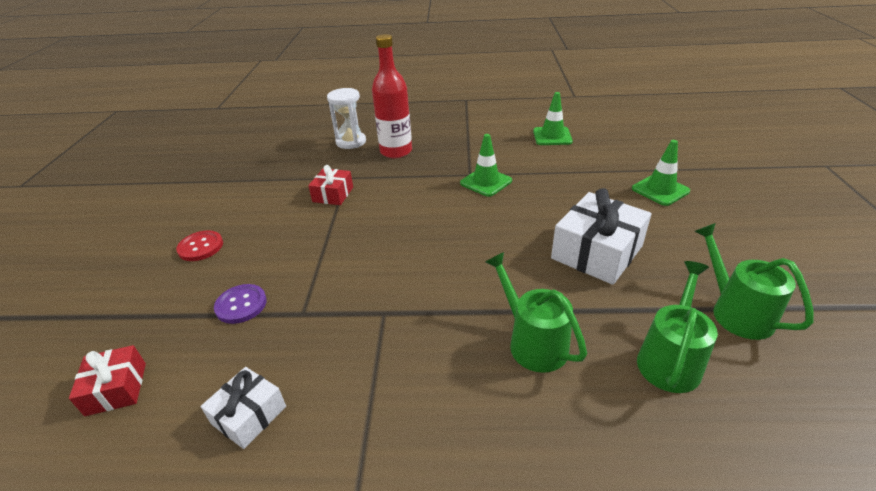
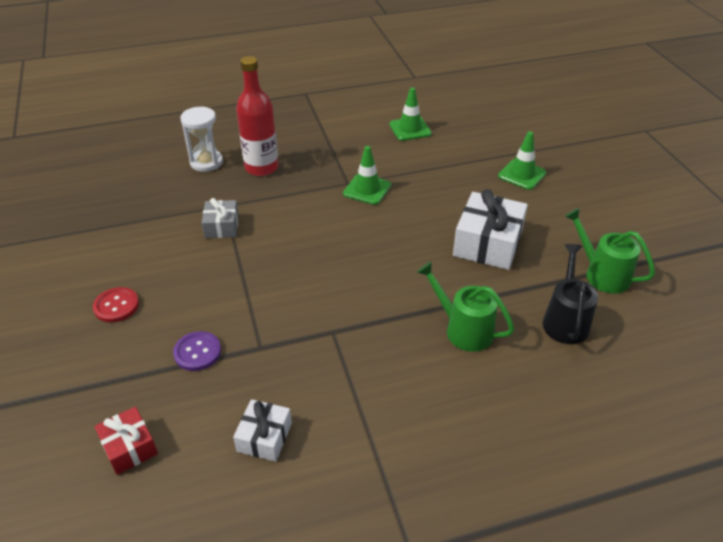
camera: 20 degrees left, 5 degrees up
red gift [308,165,353,205] -> grey gift [202,198,239,238]
green watering can [637,261,718,393] -> black watering can [542,244,598,344]

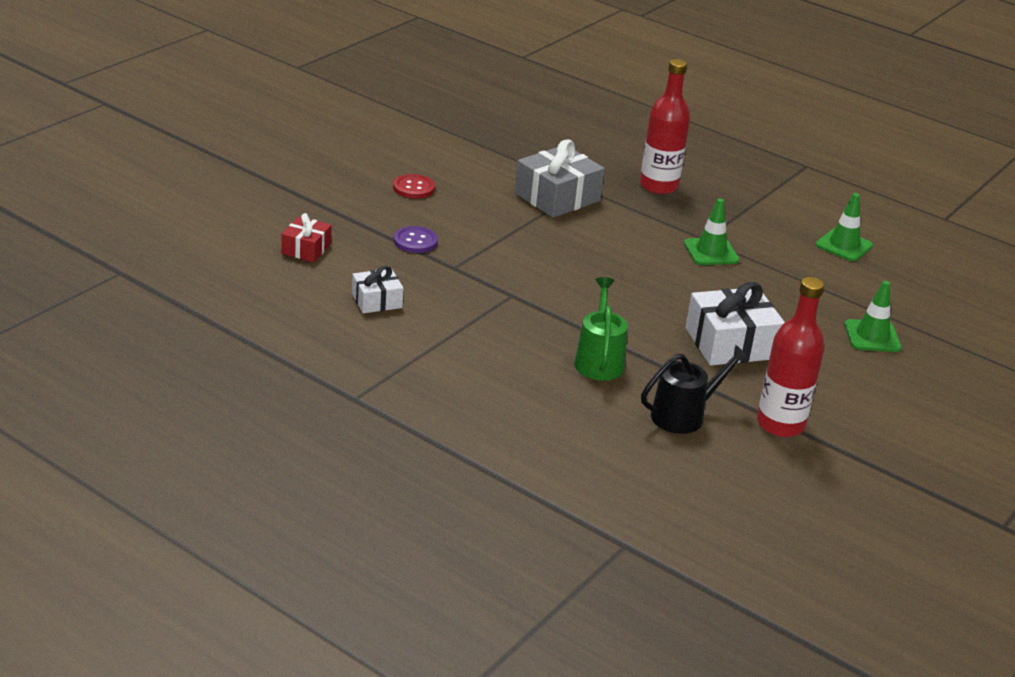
camera: 50 degrees right, 10 degrees down
white hourglass [180,106,223,172] -> none
grey gift [202,198,239,238] -> grey gift [514,139,605,218], size x1.76
green watering can [565,208,655,294] -> red bottle [757,277,825,437]

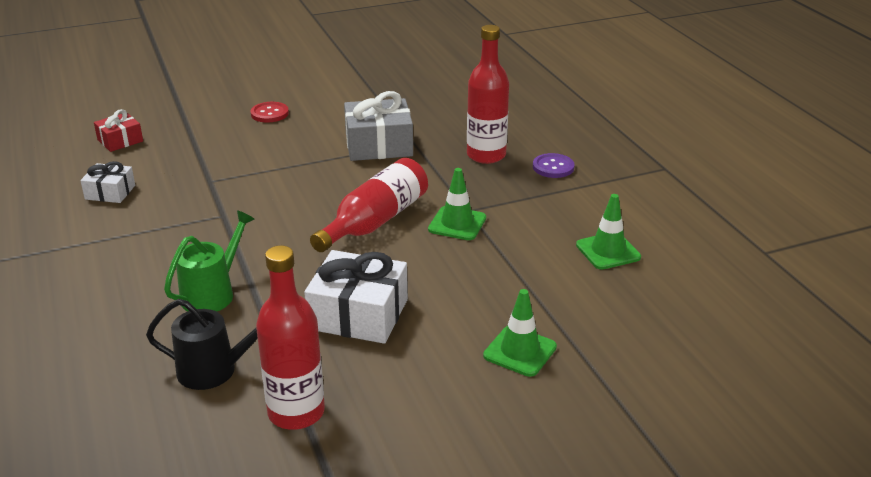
camera: 35 degrees right, 0 degrees up
purple button [394,226,438,253] -> purple button moved to [533,153,575,178]
none -> red bottle [310,158,428,252]

